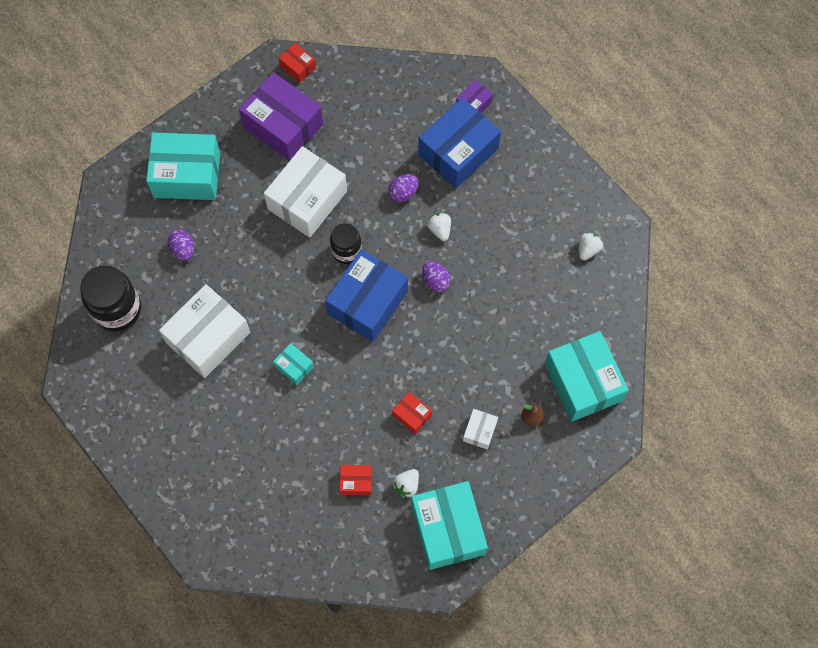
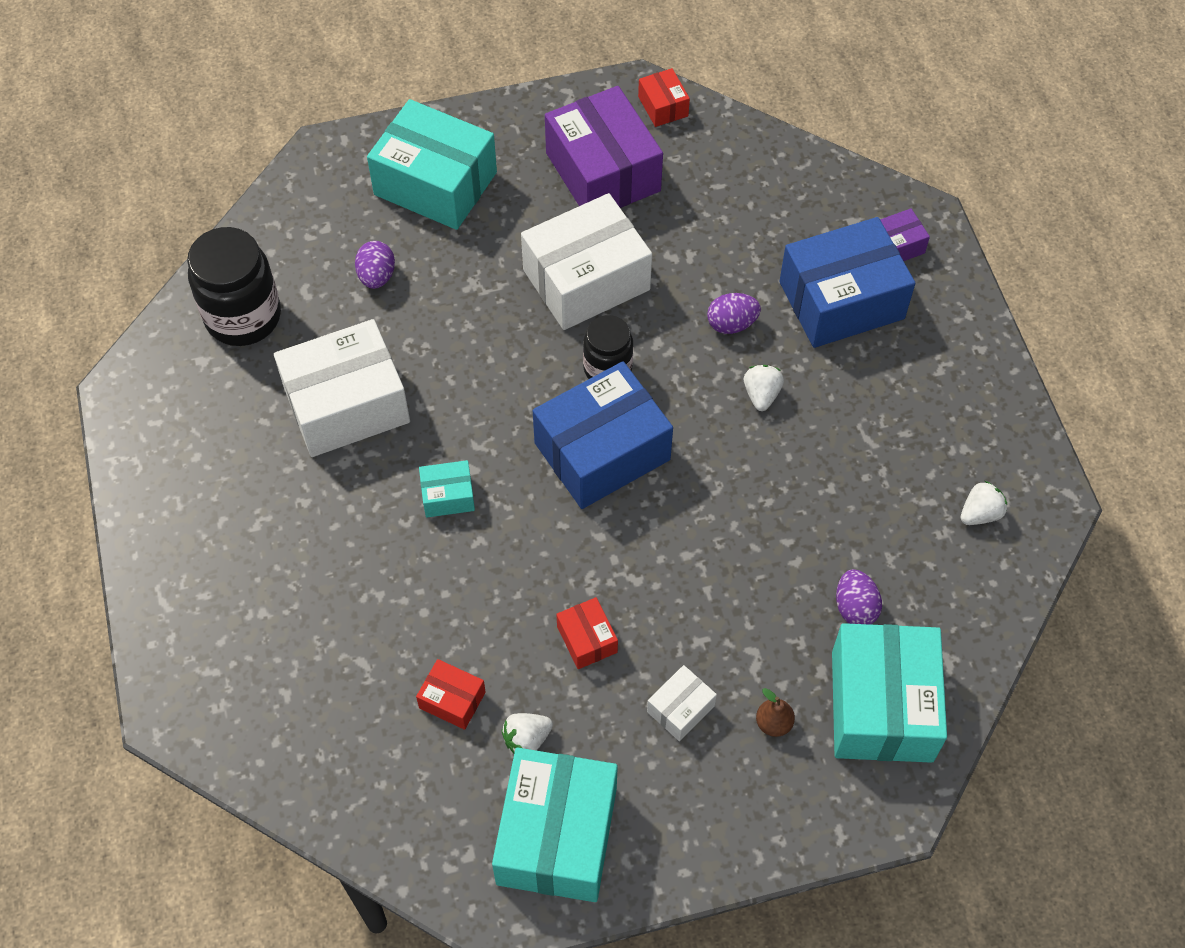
camera: 25 degrees right, 10 degrees down
turquoise box [273,343,314,385] -> turquoise box turned 75 degrees counterclockwise [419,460,475,517]
purple egg [422,261,451,292] -> purple egg moved to [836,569,882,625]

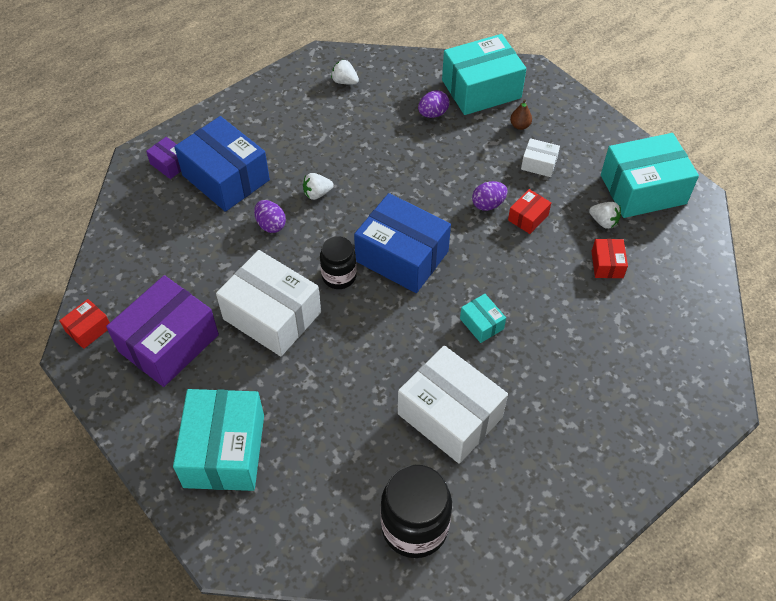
camera: 115 degrees left, 5 degrees down
purple egg [355,241,395,289] -> purple egg moved to [472,181,508,211]

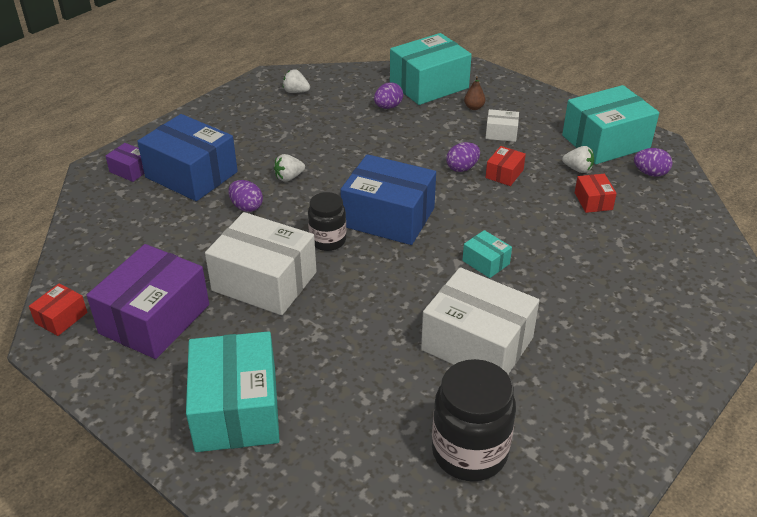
camera: 10 degrees left, 15 degrees down
none -> purple egg [634,148,673,177]

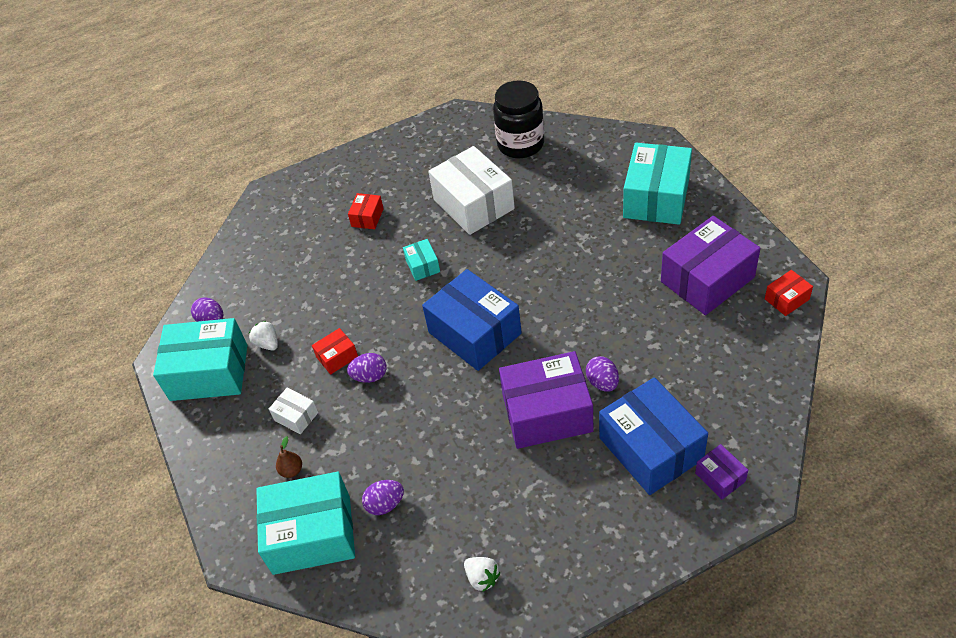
camera: 150 degrees left, 10 degrees up
white box [205,212,317,315] -> none
white strawberry [274,154,305,182] -> purple box [499,351,593,449]
black jar [308,192,346,251] -> none
red box [575,174,617,213] -> red box moved to [348,193,384,229]

